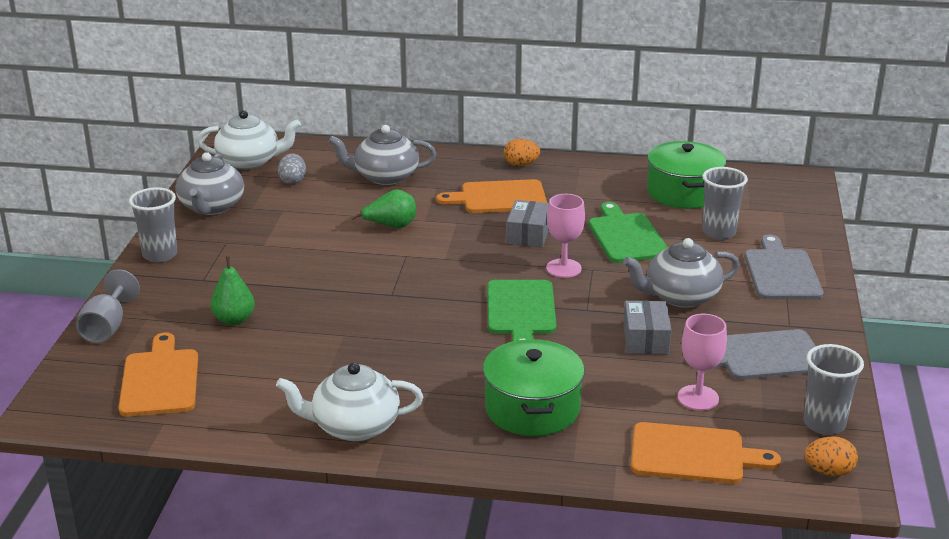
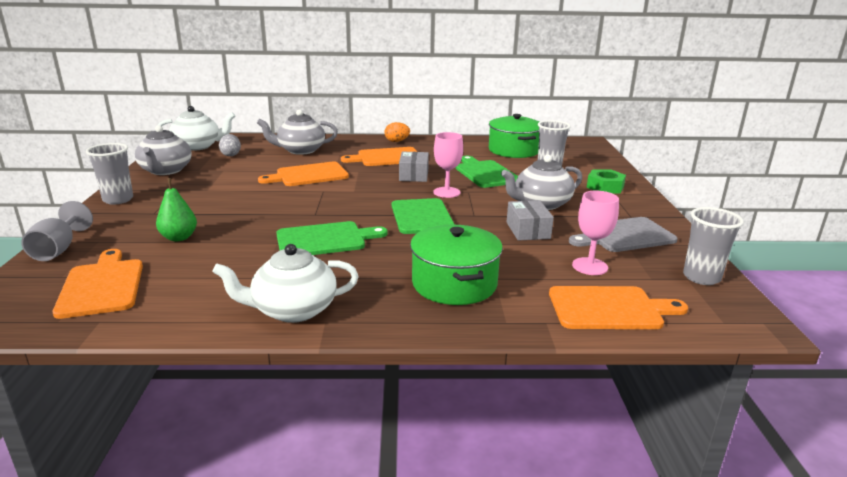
camera: 10 degrees left, 5 degrees down
green pear [351,189,416,228] -> orange cutting board [258,161,349,186]
grey cutting board [745,234,824,299] -> green nut [587,169,626,194]
orange egg [804,436,858,476] -> none
none -> green cutting board [276,221,388,255]

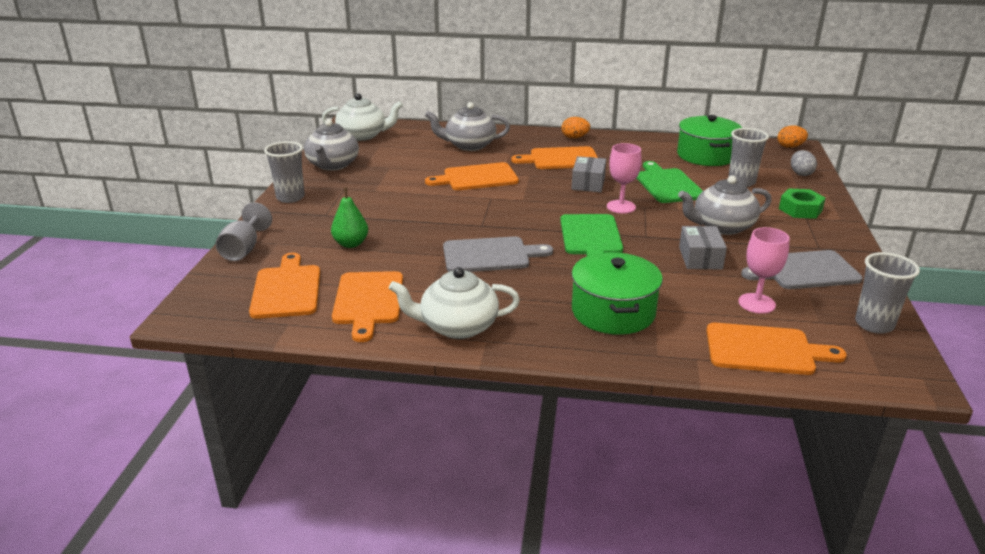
camera: 10 degrees right, 5 degrees up
grey egg [219,134,241,156] -> grey egg moved to [791,150,817,176]
green cutting board [276,221,388,255] -> grey cutting board [443,236,553,272]
none -> orange cutting board [332,271,403,342]
none -> orange egg [777,125,808,148]

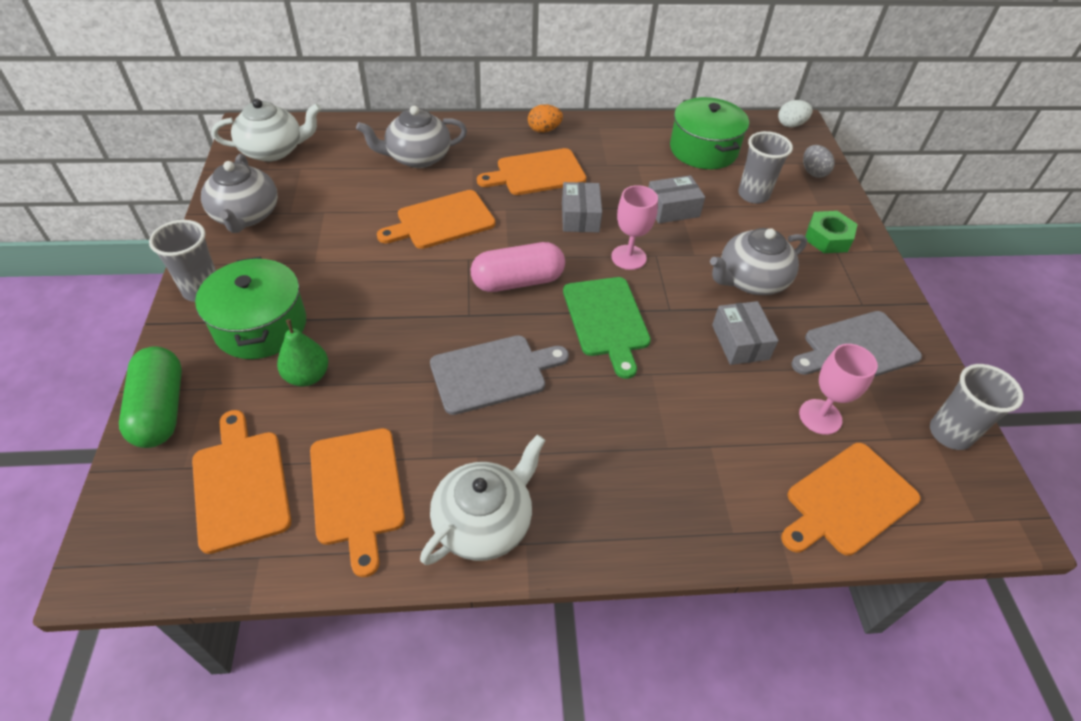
camera: 15 degrees left, 20 degrees up
grey goblet [216,202,272,261] -> green capsule [119,346,182,448]
white teapot [389,267,520,339] -> white teapot turned 150 degrees clockwise [420,434,546,565]
green pot [572,252,663,335] -> green pot moved to [195,257,306,359]
green cutting board [637,161,703,203] -> grey box [648,175,705,223]
orange cutting board [706,323,847,375] -> orange cutting board turned 150 degrees clockwise [781,443,920,556]
orange egg [777,125,808,148] -> white egg [778,100,813,127]
none -> pink capsule [471,242,565,292]

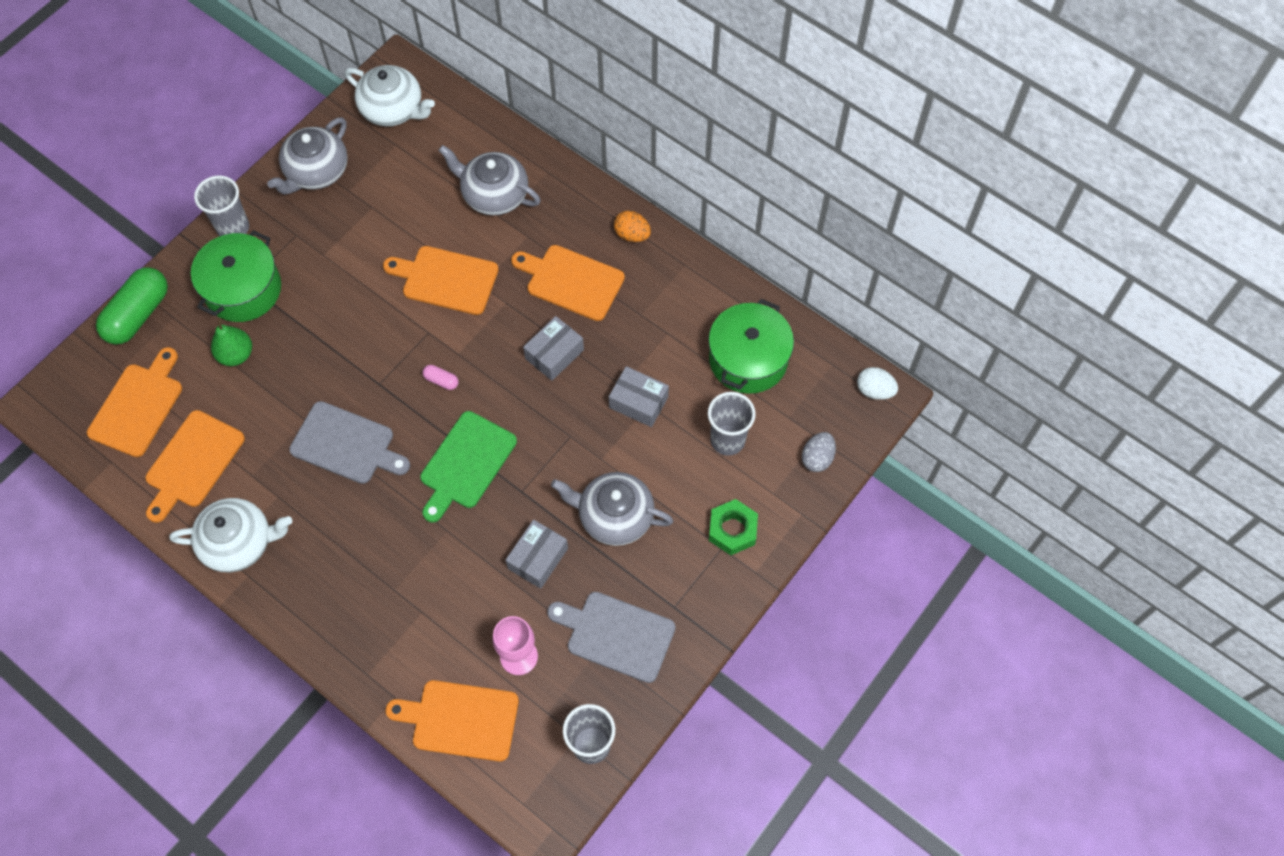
camera: 45 degrees right, 15 degrees up
pink capsule [471,242,565,292] -> pink capsule [423,365,458,390], size x0.43
pink goblet [611,185,658,270] -> none

